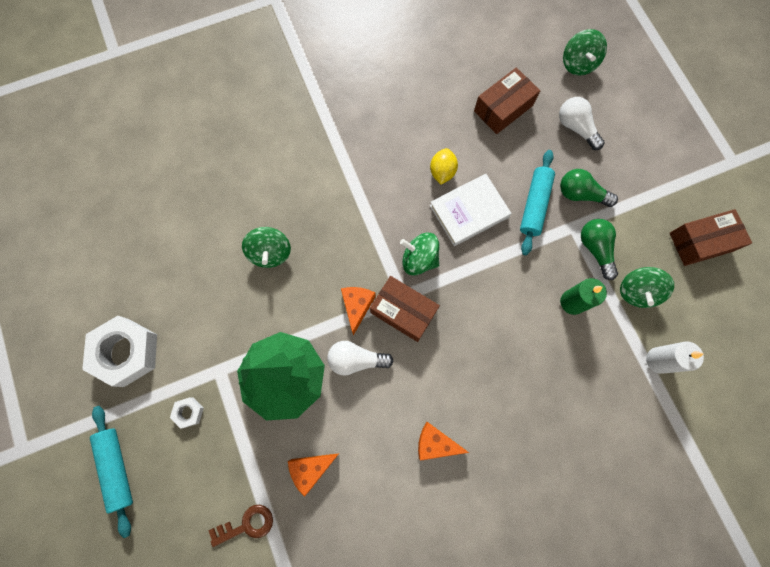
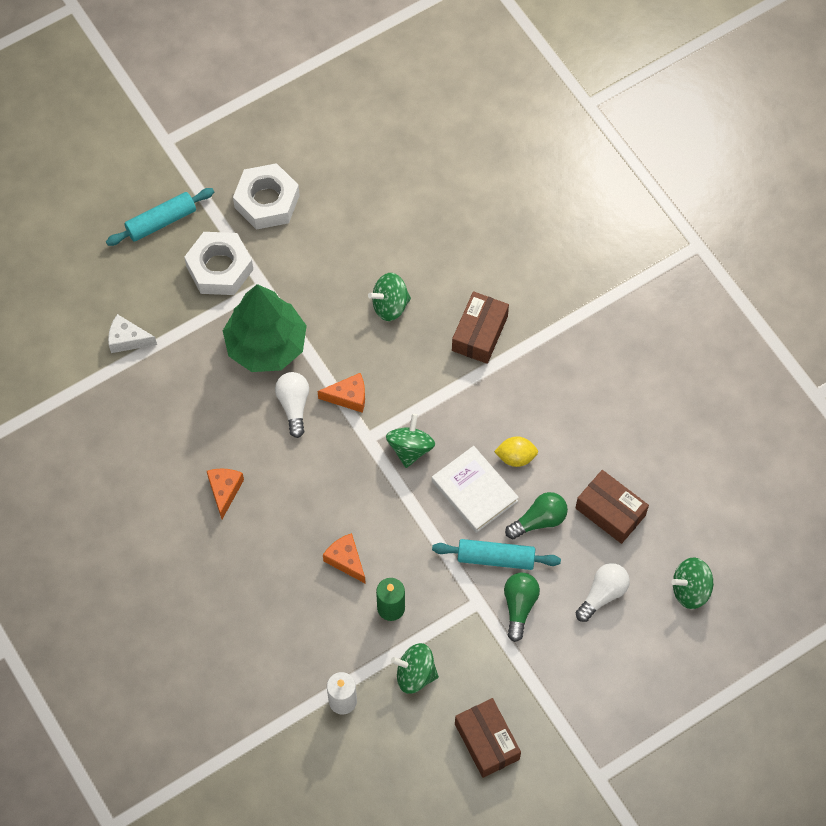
camera: 80 degrees right, 10 degrees down
white nut [170,397,204,429] -> white nut [184,232,253,295], size x2.29
brown key [209,504,273,547] -> white cheese [108,314,157,353]
orange cheese [288,453,339,497] -> orange cheese moved to [323,533,366,584]
brown box [370,276,440,342] -> brown box moved to [452,291,509,364]
green light bulb [581,219,618,280] -> green light bulb moved to [505,492,568,539]

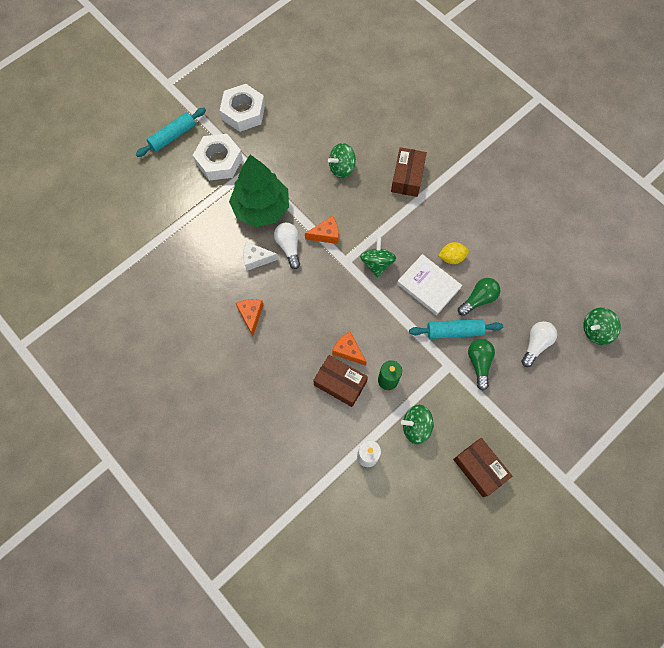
camera: 10 degrees left, 5 degrees up
white cheese [108,314,157,353] -> white cheese moved to [243,242,279,271]
brown box [576,470,649,544] -> brown box moved to [313,355,368,407]

